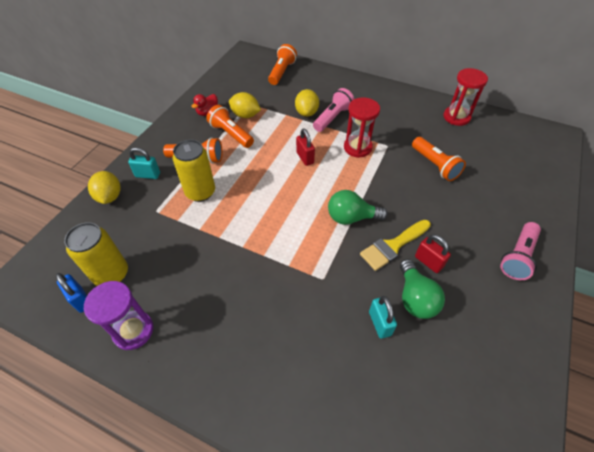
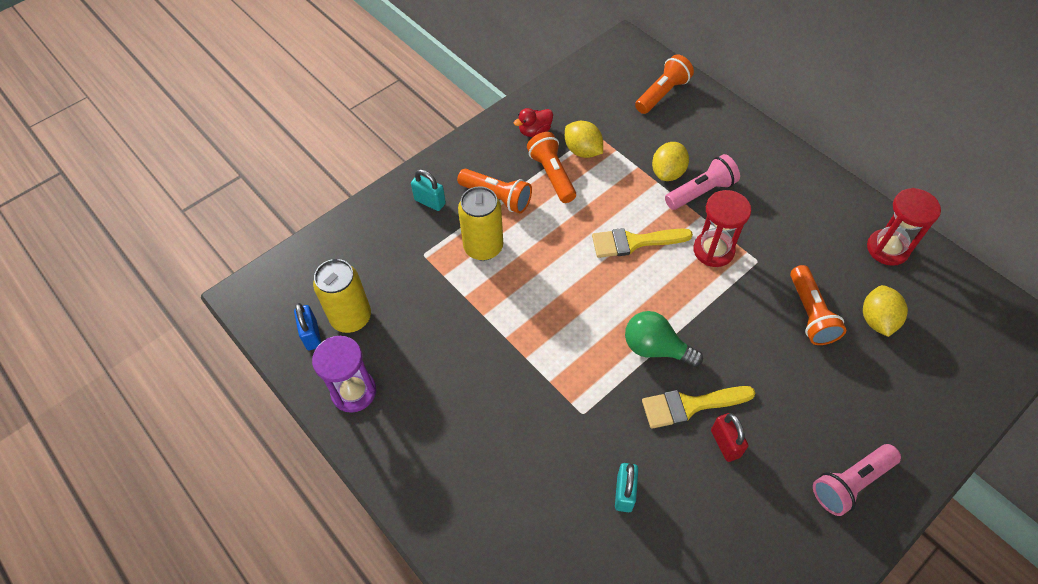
camera: 25 degrees right, 5 degrees up
yellow lemon [88,171,121,204] -> yellow lemon moved to [863,285,908,337]
red padlock [296,128,315,166] -> yellow brush [592,228,693,258]
green light bulb [400,259,445,319] -> none

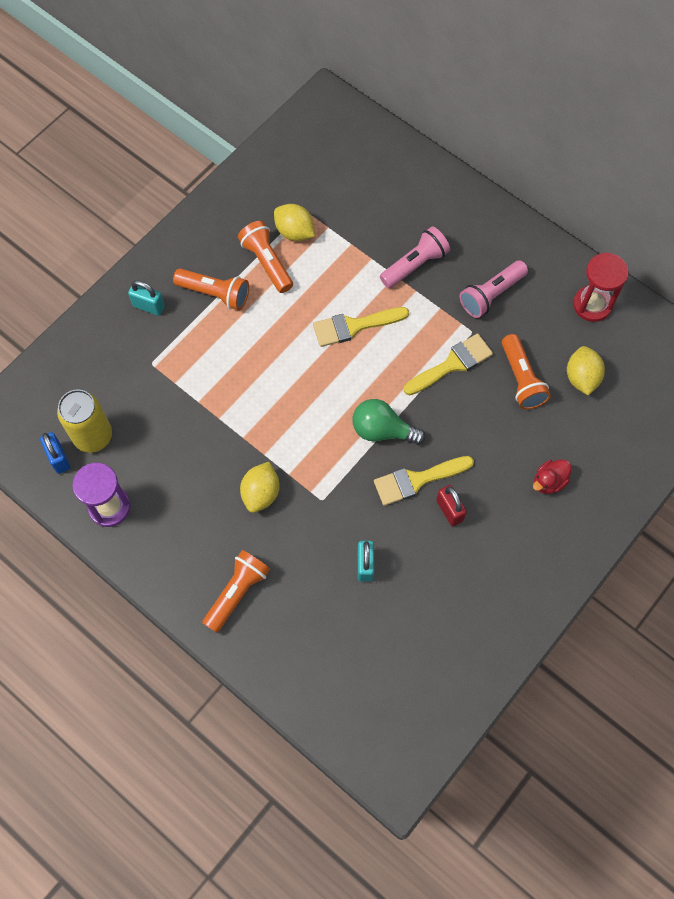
camera: 10 degrees left, 10 degrees up
yellow can [458,186,503,261] -> none
red duck [514,108,553,137] -> red duck moved to [533,460,572,494]
orange flashlight [635,54,694,114] -> orange flashlight moved to [202,550,270,633]
yellow lemon [652,142,689,181] -> yellow lemon moved to [240,462,279,513]
red hourglass [693,190,751,267] -> none
pink flashlight [813,444,901,516] -> pink flashlight moved to [460,260,528,318]
none -> yellow brush [404,333,493,395]

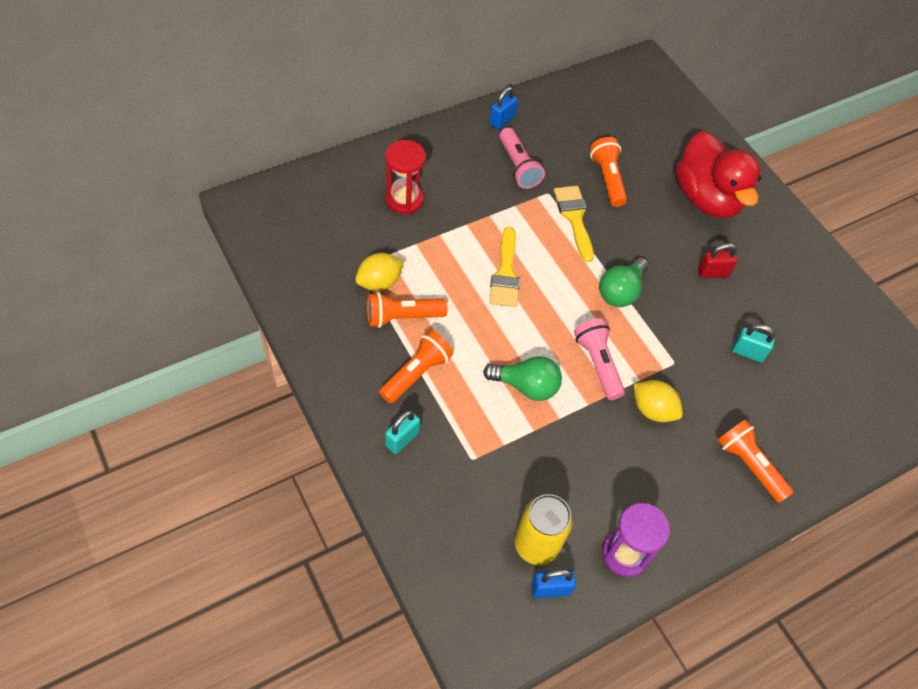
camera: 75 degrees left, 10 degrees down
yellow brush [374,456,474,506] -> none
pink flashlight [380,226,450,288] -> pink flashlight moved to [574,318,625,400]
orange flashlight [502,334,551,409] -> orange flashlight turned 105 degrees counterclockwise [590,137,627,207]
red duck [533,460,572,494] -> red duck [676,131,761,218], size x2.47
yellow lemon [567,346,605,395] -> none
red hourglass [573,253,629,322] -> red hourglass moved to [385,140,426,214]
none -> green light bulb [483,356,562,401]
none -> blue padlock [489,87,518,130]

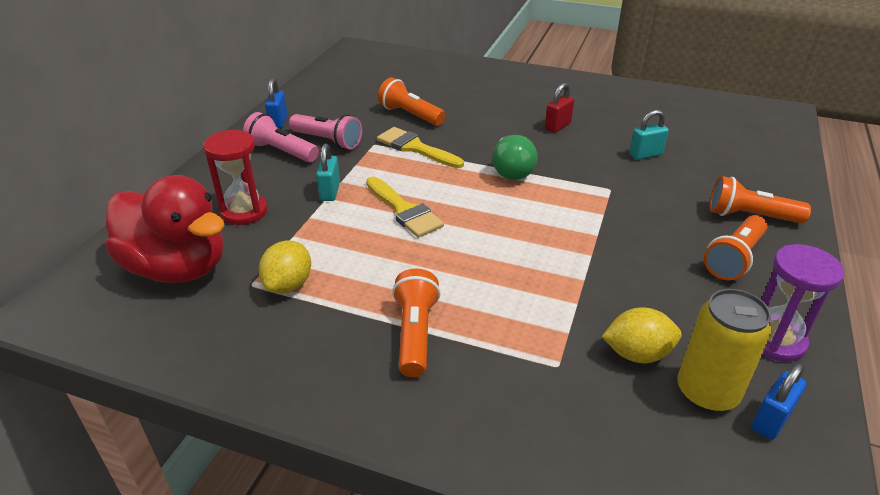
camera: 35 degrees left, 20 degrees down
orange flashlight [367,292,447,328] -> orange flashlight moved to [704,215,768,280]
turquoise padlock [385,410,420,454] -> turquoise padlock moved to [316,143,340,201]
green light bulb [483,356,562,401] -> none
pink flashlight [574,318,625,400] -> pink flashlight moved to [243,112,319,162]
yellow lemon [633,380,683,422] -> yellow lemon moved to [602,307,682,363]
red duck [676,131,761,218] -> red duck moved to [105,175,225,283]

